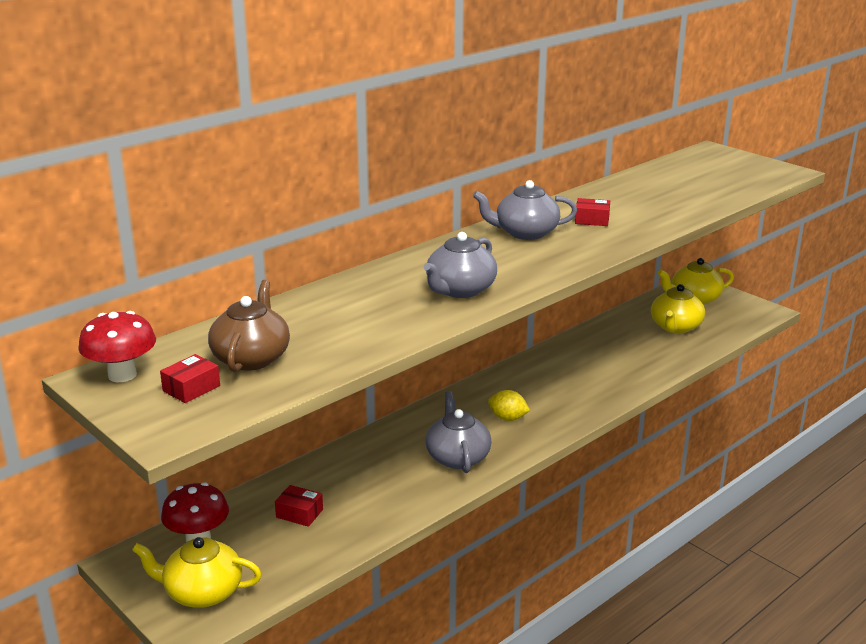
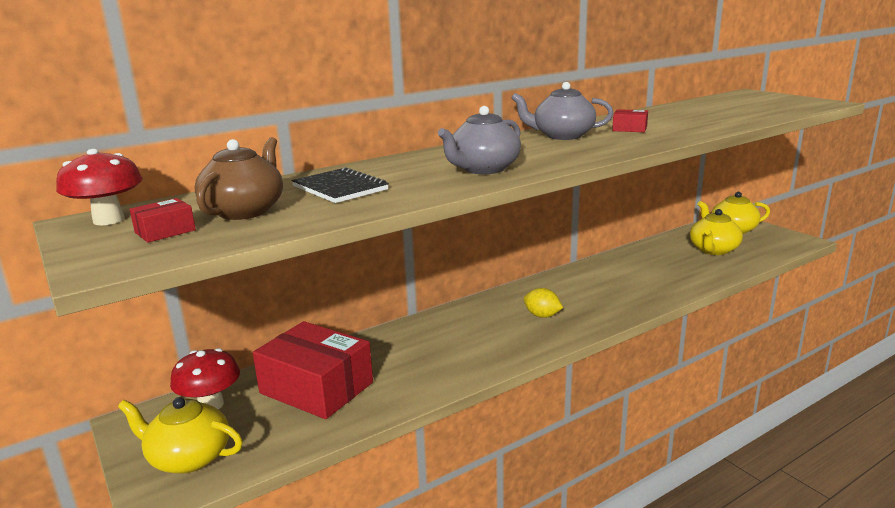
camera: 10 degrees right, 5 degrees down
red box [275,485,323,527] -> red box [253,321,373,419], size x2.38
grey teapot [426,391,491,473] -> none
none -> black notebook [292,167,389,203]

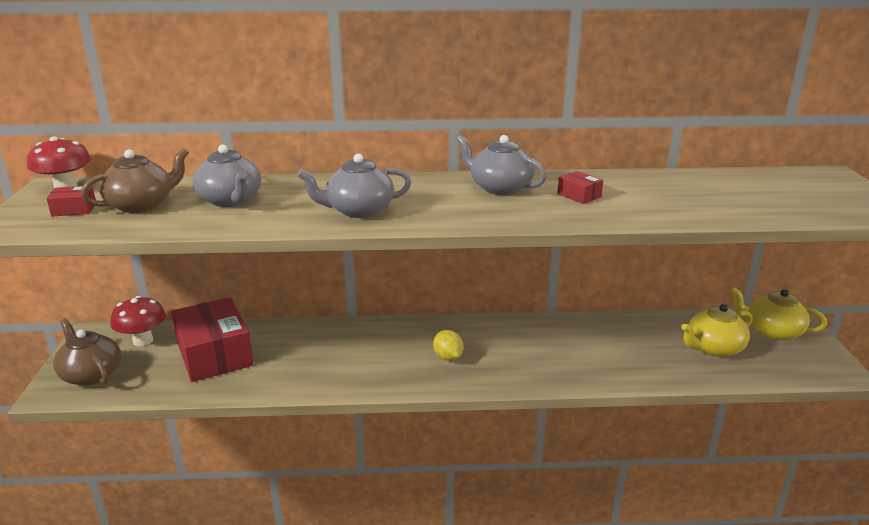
camera: 30 degrees right, 5 degrees up
yellow teapot [118,397,243,473] -> brown teapot [53,318,121,386]
black notebook [292,167,389,203] -> grey teapot [193,145,261,207]

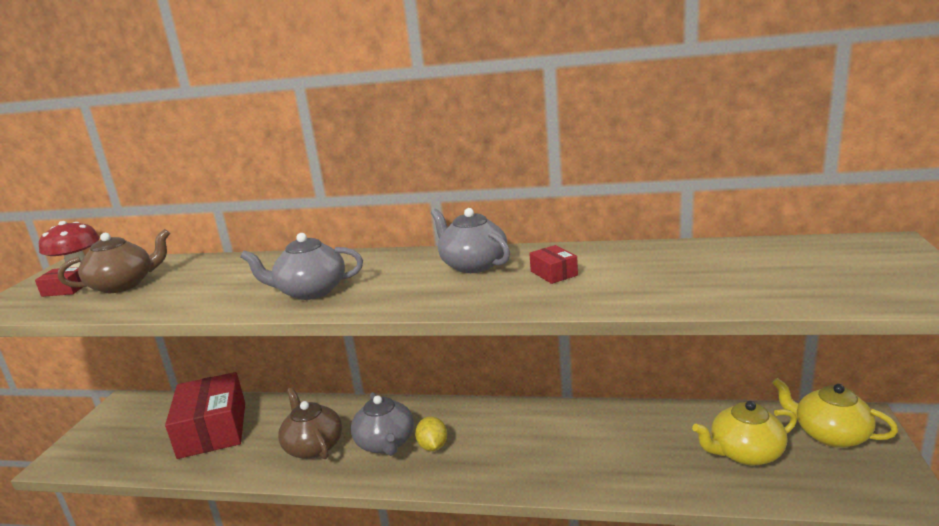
camera: 15 degrees right, 5 degrees down
brown teapot [53,318,121,386] -> brown teapot moved to [278,387,342,459]
red mushroom [110,296,166,346] -> none
grey teapot [193,145,261,207] -> grey teapot moved to [351,392,414,456]

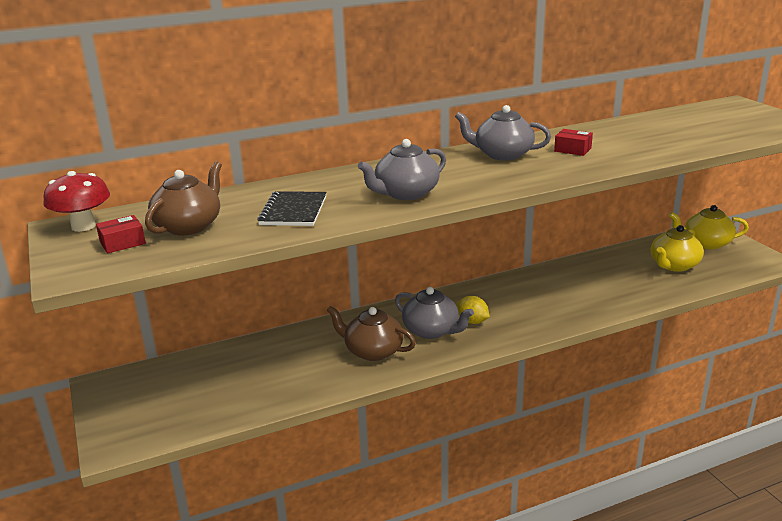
camera: 35 degrees left, 5 degrees up
red box [165,372,245,459] -> none
none -> black notebook [257,191,327,226]

